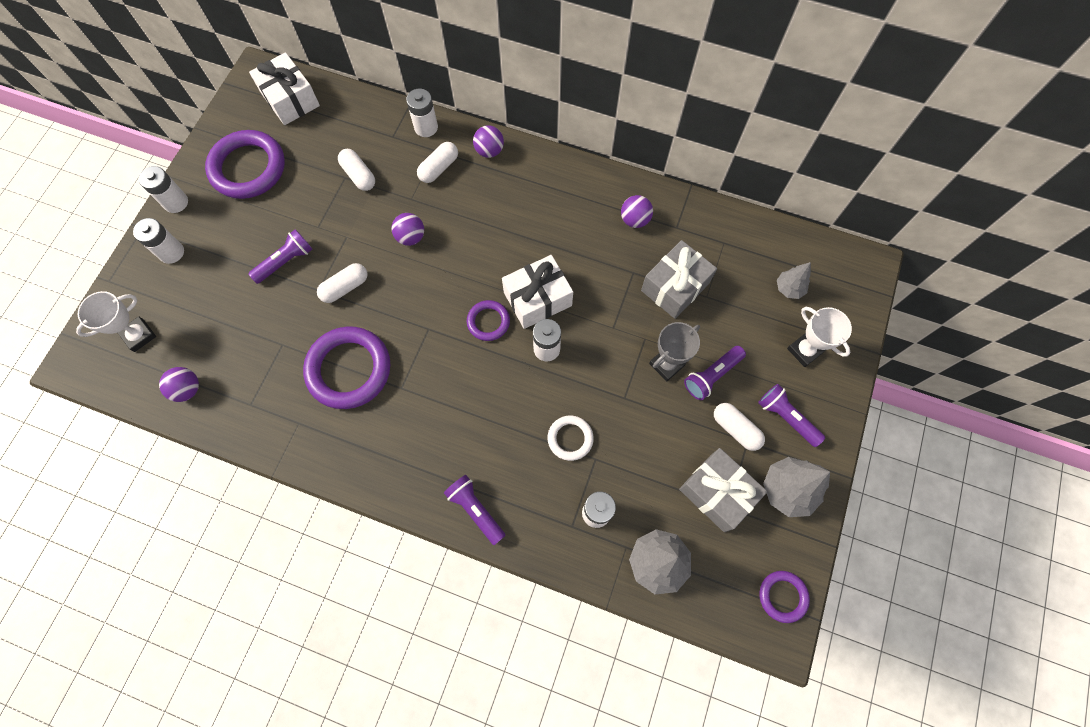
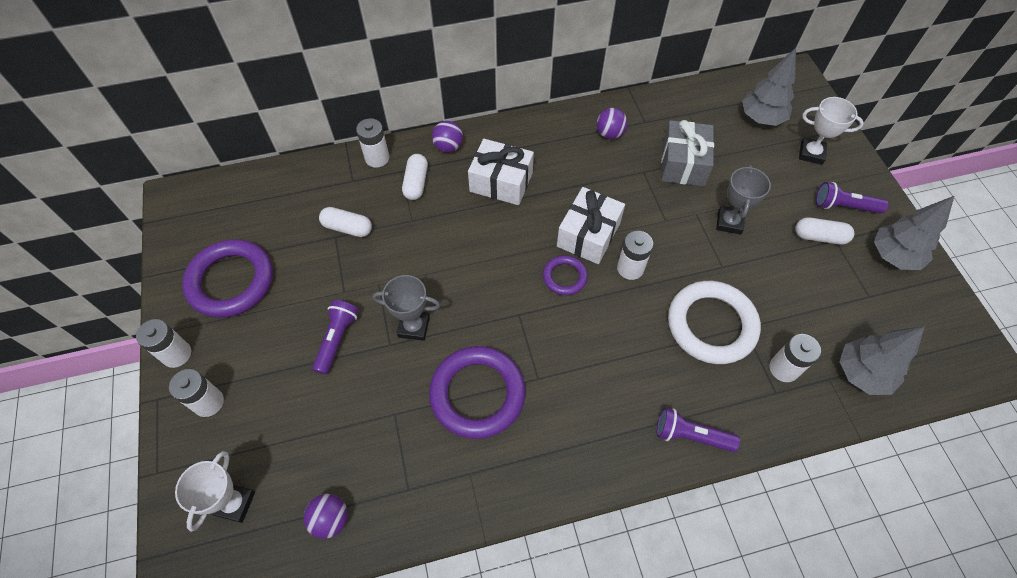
camera: 35 degrees left, 10 degrees down
white gift [249,52,320,125] -> white gift moved to [468,139,534,205]
white capsule [317,263,368,303] -> grey trophy [373,275,440,341]
purple ball [391,213,424,246] -> none
white ring [548,416,594,461] -> white ring [668,281,761,364], size x1.93
grey gift [679,448,767,532] -> none
purple flashlight [684,346,746,400] -> none
purple ring [759,571,810,623] -> none
grey tree [777,262,811,299] -> grey tree [742,48,796,126], size x1.67

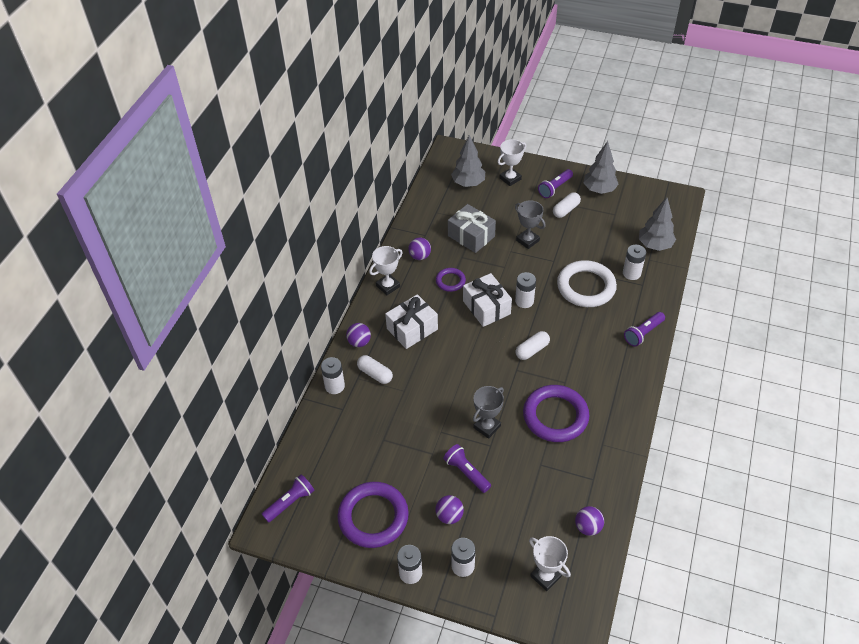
camera: 55 degrees left, 10 degrees down
white capsule [319,207,372,237] -> white capsule moved to [516,331,550,360]
purple ring [543,255,588,295] -> purple ring moved to [436,268,466,292]
none -> purple flashlight [262,474,314,523]
none -> white trophy [369,246,403,295]
none -> purple ball [435,495,464,524]

